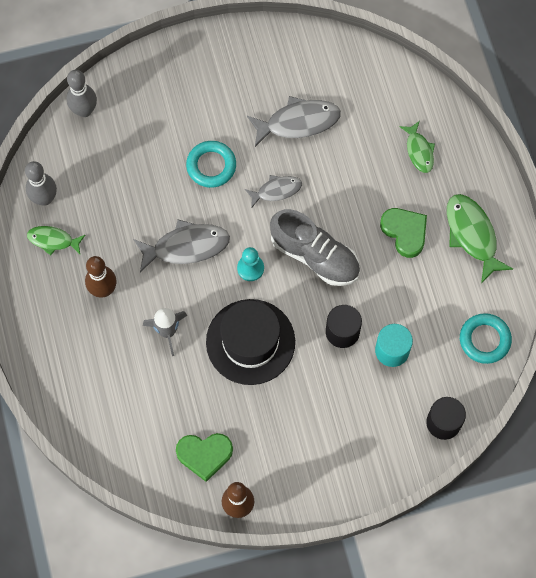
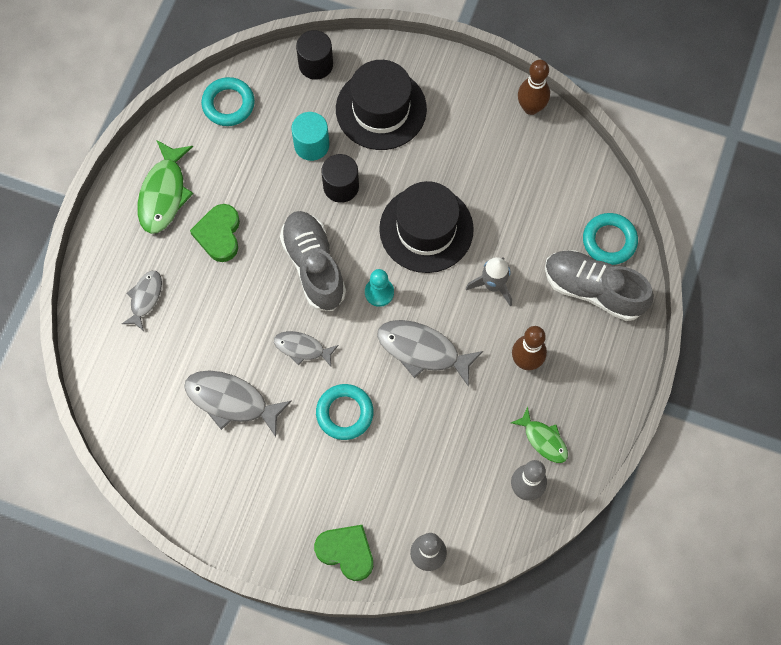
camera: 145 degrees left, 0 degrees up
green heart [176,433,233,482] -> green heart moved to [314,525,373,581]
green fish [400,122,435,173] -> grey fish [122,271,162,331]
none -> black hat [336,60,427,150]
none -> grey shoe [545,250,654,321]
none -> turquoise ring [583,213,638,265]

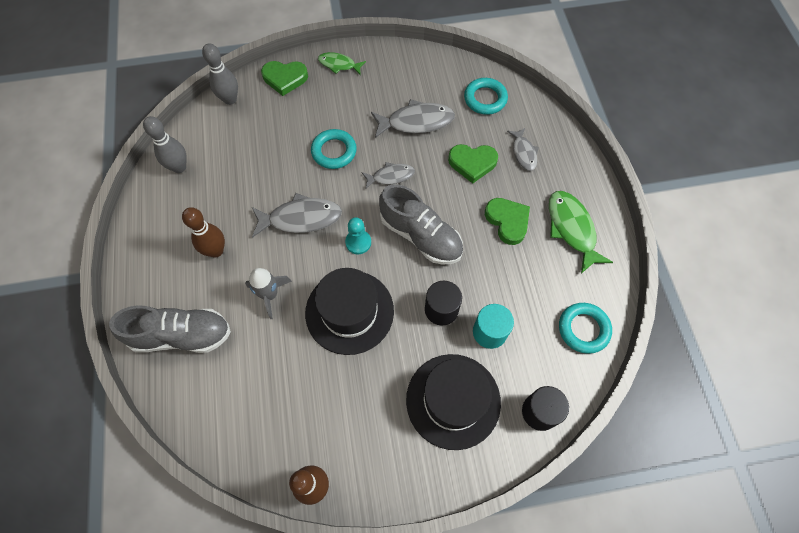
camera: 150 degrees right, 5 degrees down
green fish [511,407,568,463] -> green fish moved to [318,52,366,74]
turquoise ring [583,213,638,265] -> turquoise ring moved to [464,78,508,115]
none -> green heart [448,144,498,183]

